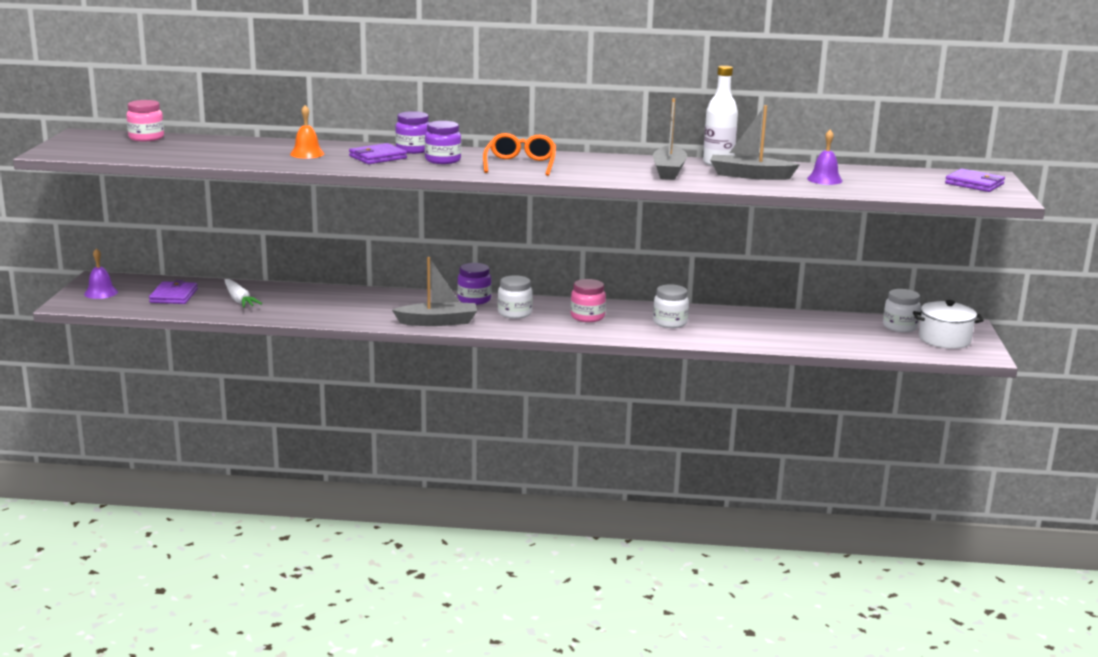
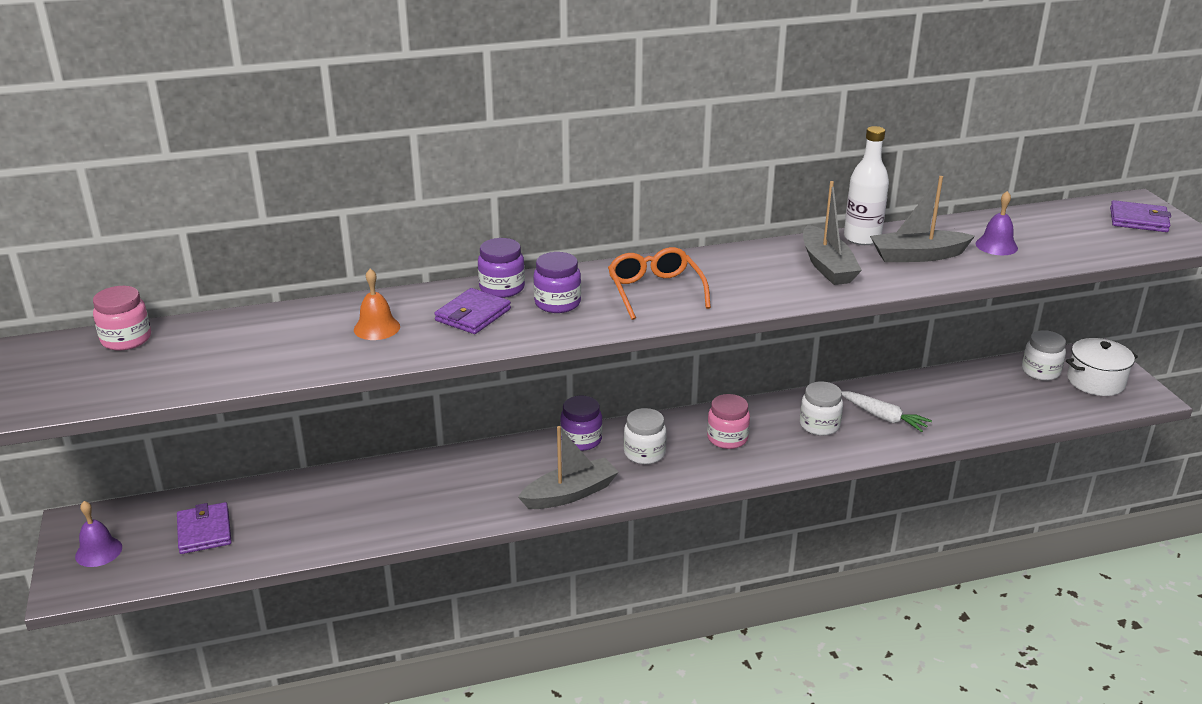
camera: 20 degrees left, 10 degrees up
white carrot [225,279,262,308] -> white carrot moved to [841,391,932,432]

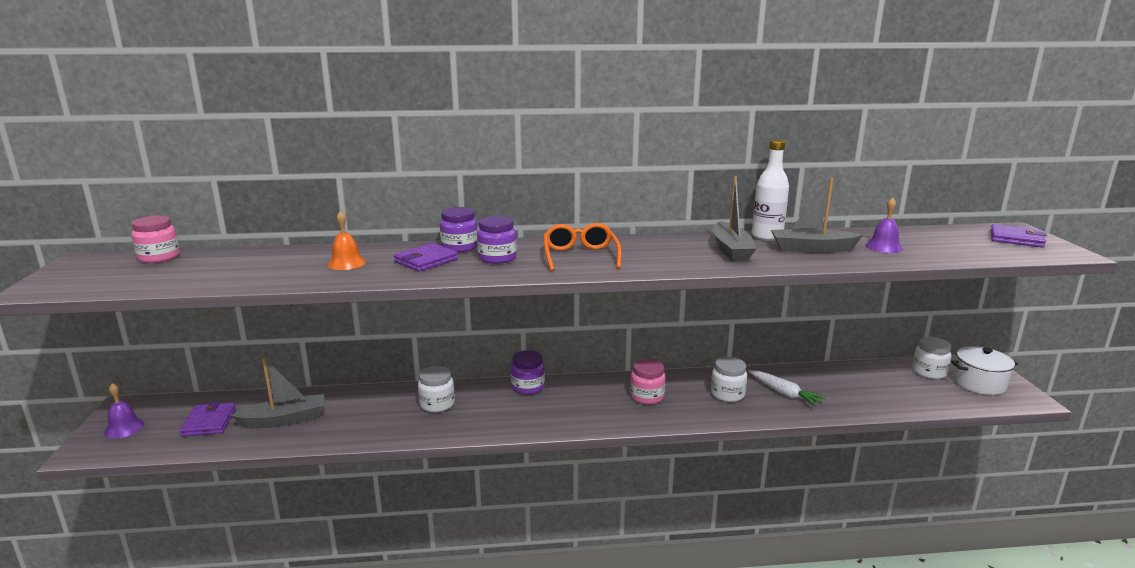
camera: 10 degrees right, 10 degrees down
grey boat [518,426,619,509] -> grey boat moved to [231,358,325,428]
white jar [624,408,667,464] -> white jar moved to [418,366,455,412]

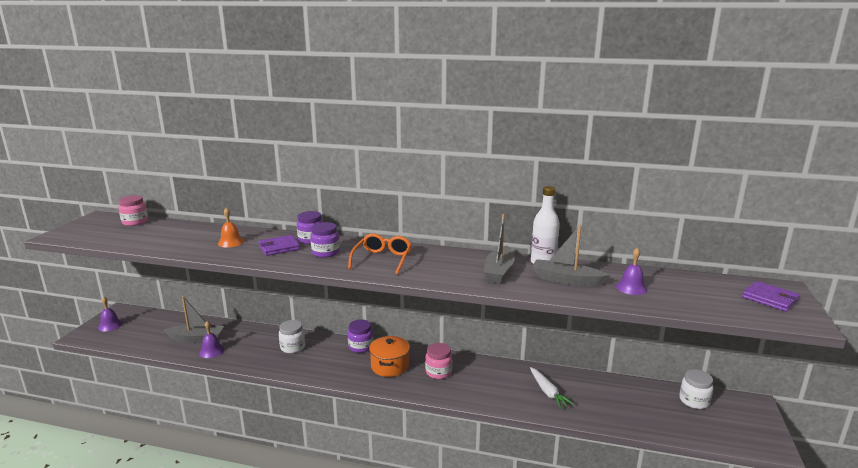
camera: 20 degrees right, 0 degrees up
purple wallet [179,401,236,436] -> none
white jar [711,357,747,402] -> none
white pot [951,346,1018,395] -> none
none -> purple bell [199,321,225,358]
none -> orange pot [369,336,410,377]

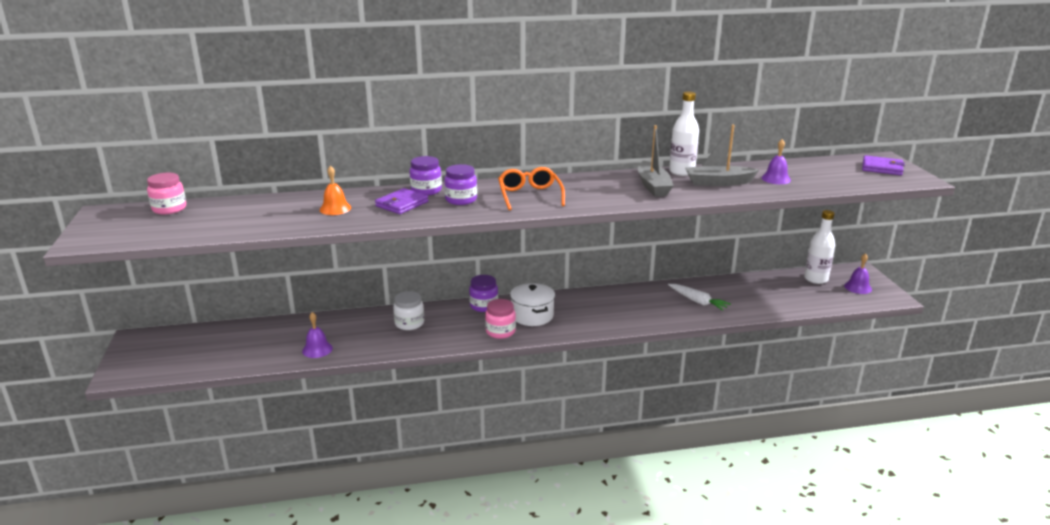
camera: 25 degrees left, 5 degrees up
purple bell [98,297,123,332] -> purple bell moved to [844,253,872,294]
grey boat [164,296,224,343] -> none
orange pot [369,336,410,377] -> white pot [510,283,555,326]
pink jar [425,343,453,379] -> pink jar moved to [485,299,516,339]
white jar [679,369,714,409] -> white bottle [804,210,835,284]

